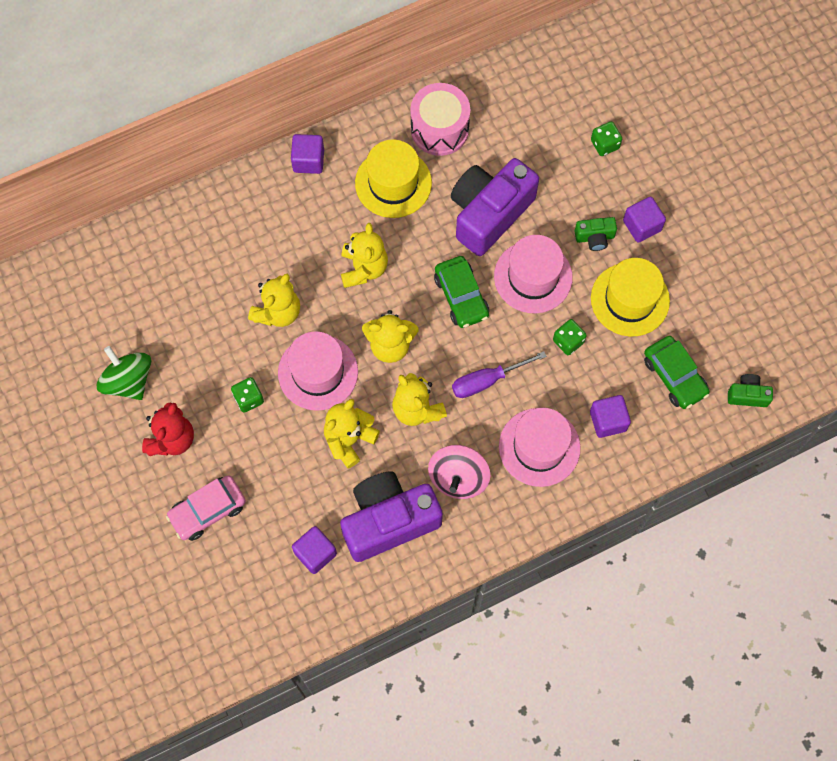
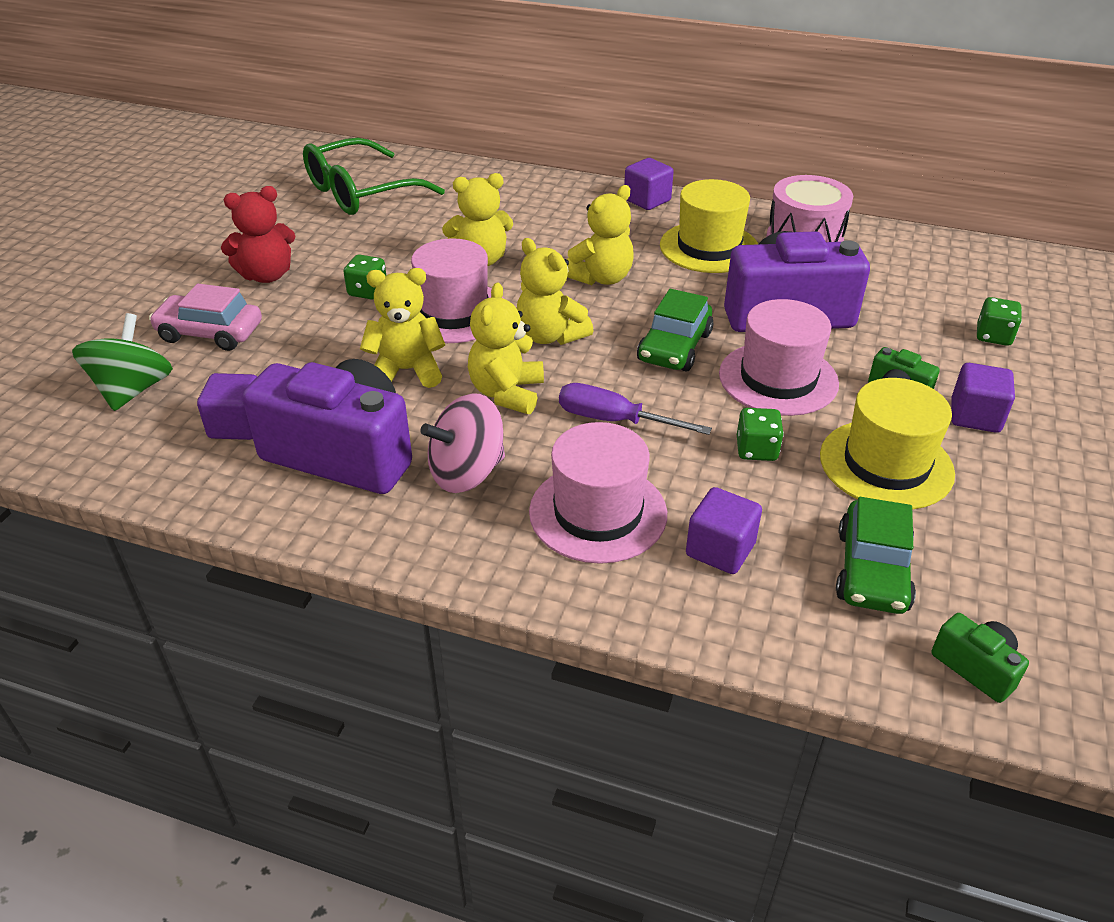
camera: 45 degrees right, 30 degrees down
green spinning top [97,346,151,400] -> green spinning top moved to [72,313,173,411]
none -> green glasses [303,138,445,215]

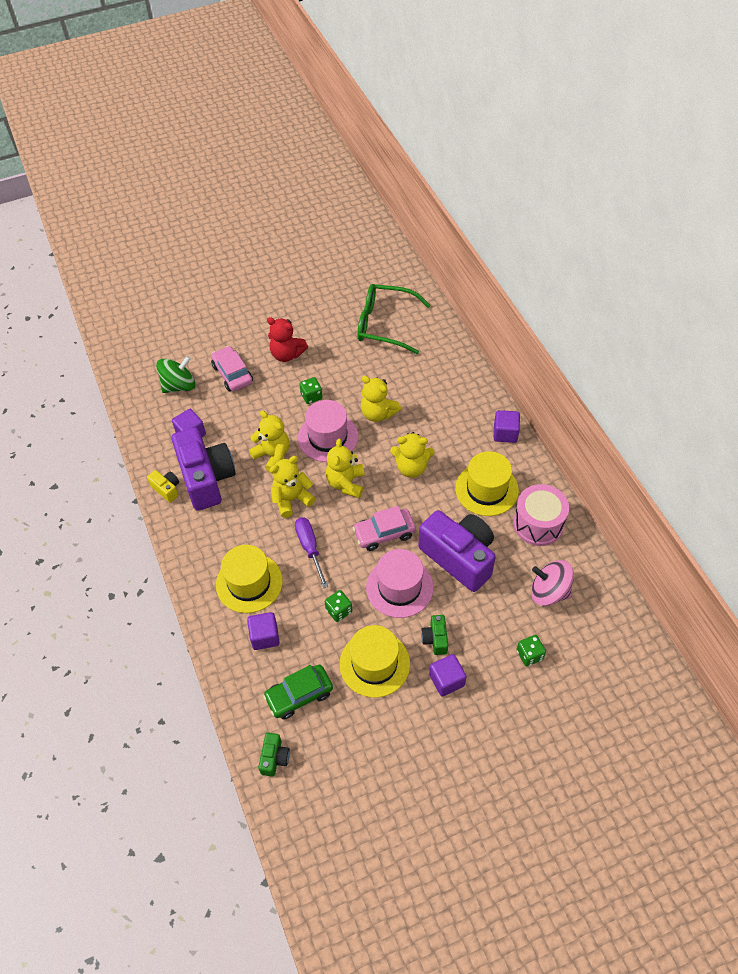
camera: 50 degrees right, 15 degrees up
pink spinning top [420,393,505,493] -> pink spinning top moved to [531,560,574,606]
pink hat [529,422,667,564] -> yellow hat [216,545,283,613]
green car [637,289,713,371] -> pink car [353,506,416,551]
none -> yellow camera [147,470,179,503]

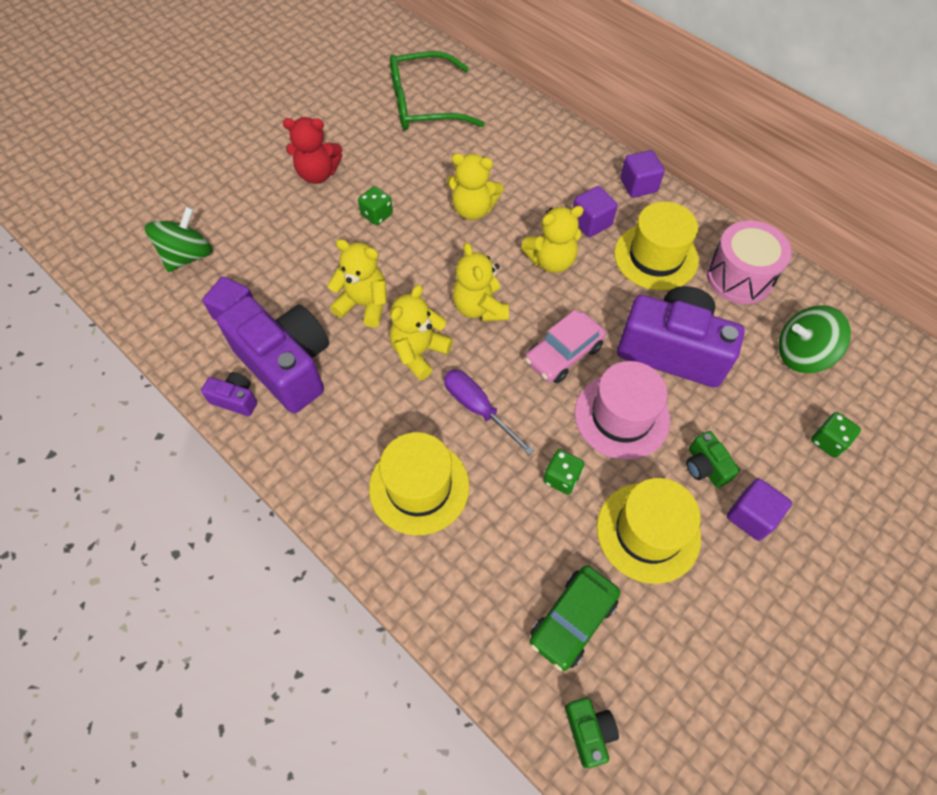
camera: 25 degrees left, 5 degrees up
yellow camera [147,470,179,503] -> purple camera [201,372,257,416]
pink car [211,346,253,391] -> none
purple cube [247,612,280,650] -> purple cube moved to [573,186,618,237]
pink hat [298,400,358,462] -> none
pink spinning top [531,560,574,606] -> green spinning top [779,305,851,373]

